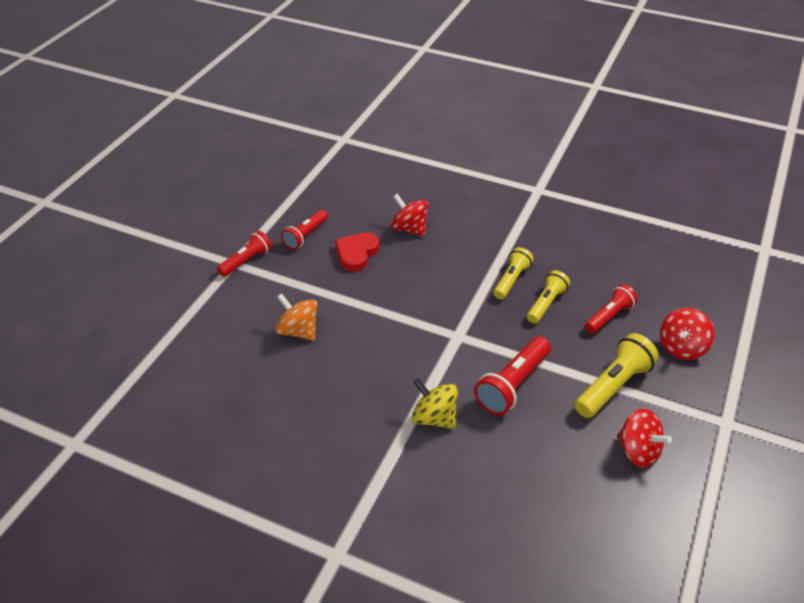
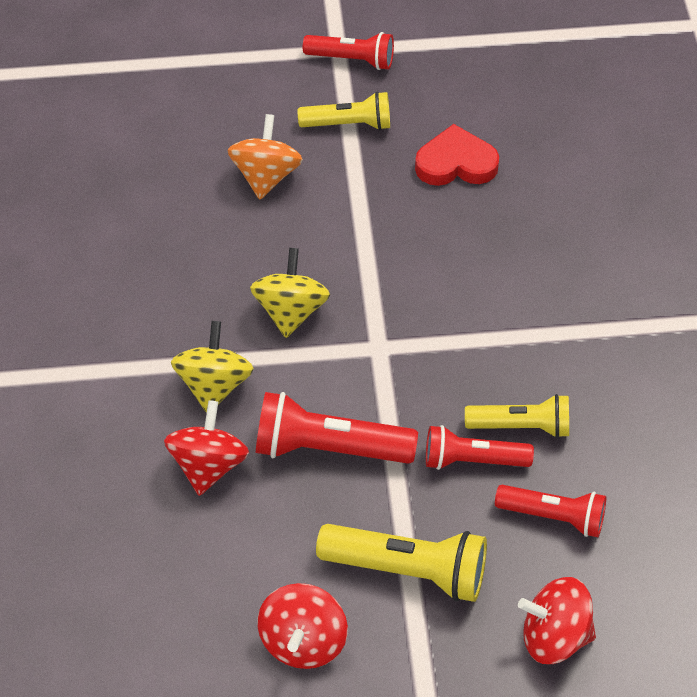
camera: 60 degrees right, 10 degrees up
red flashlight [281,210,328,250] -> red flashlight moved to [426,425,534,470]
red spinning top [391,194,428,236] -> red spinning top moved to [164,400,249,496]
yellow flashlight [493,247,534,299] -> yellow flashlight moved to [298,91,390,130]
none -> yellow spinning top [250,248,330,338]

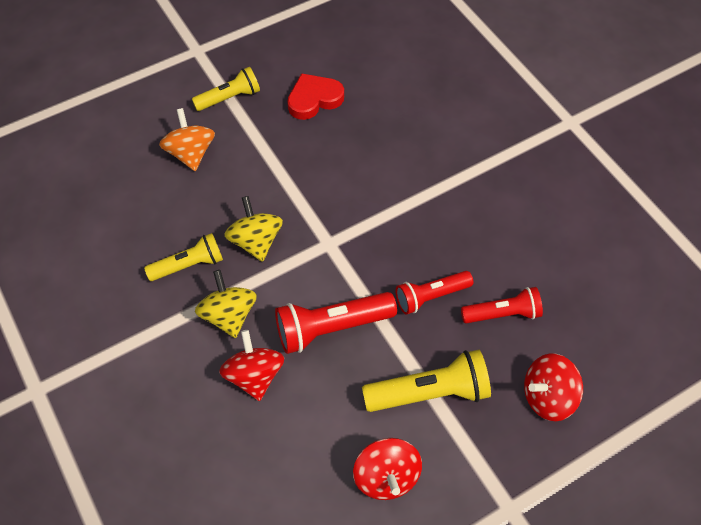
camera: 25 degrees left, 5 degrees up
red flashlight [303,32,394,70] -> none
yellow flashlight [465,394,569,438] -> yellow flashlight moved to [144,233,223,281]

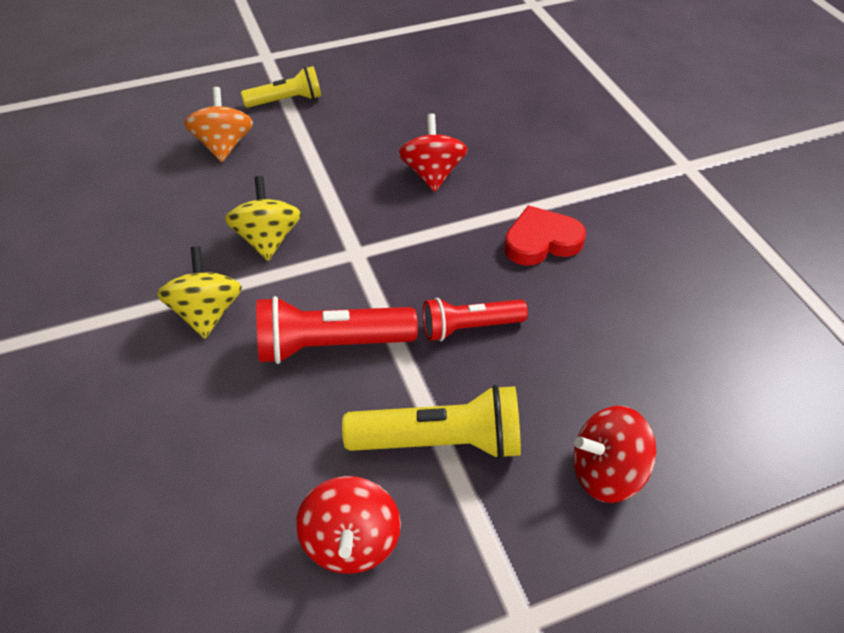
camera: 10 degrees right, 10 degrees down
yellow flashlight [144,233,223,281] -> none
red spinning top [219,330,285,401] -> red spinning top moved to [398,114,467,192]
red heart [287,73,344,120] -> red heart moved to [504,205,586,266]
red flashlight [461,287,543,323] -> none

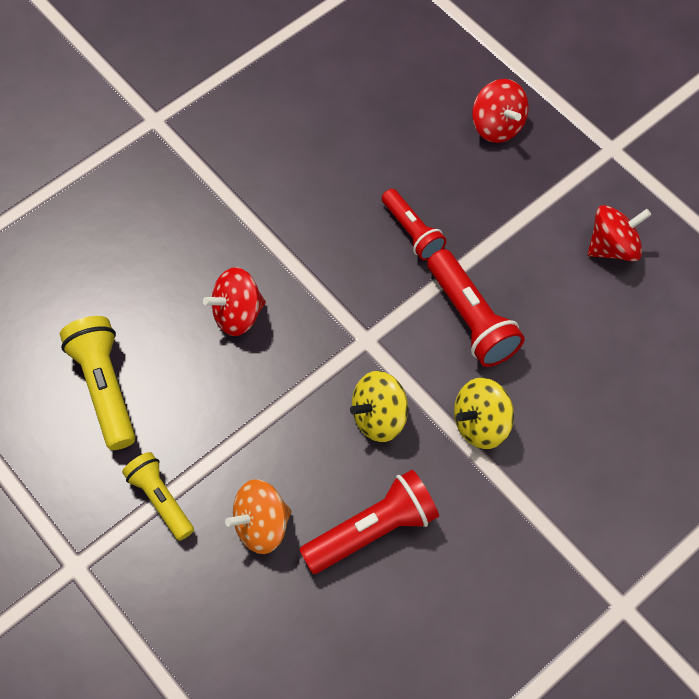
camera: 110 degrees left, 15 degrees up
yellow flashlight [342,385,521,460] -> yellow flashlight moved to [60,316,135,450]
red heart [504,205,586,266] -> none
none -> red flashlight [299,470,439,574]

